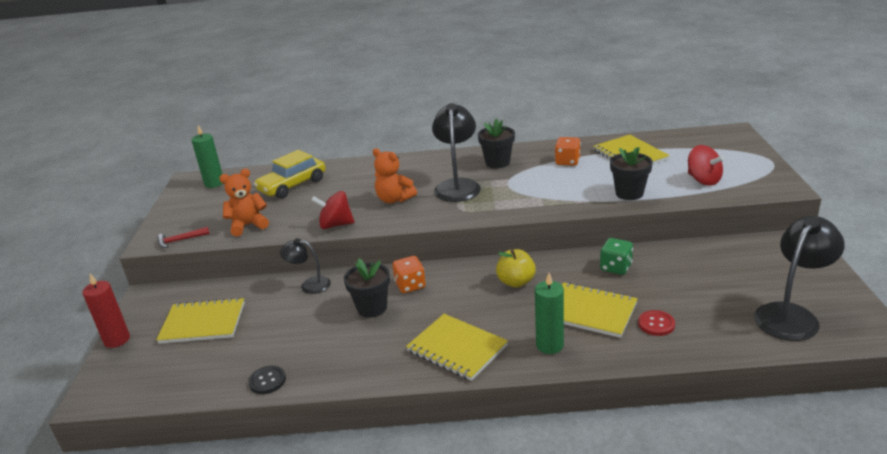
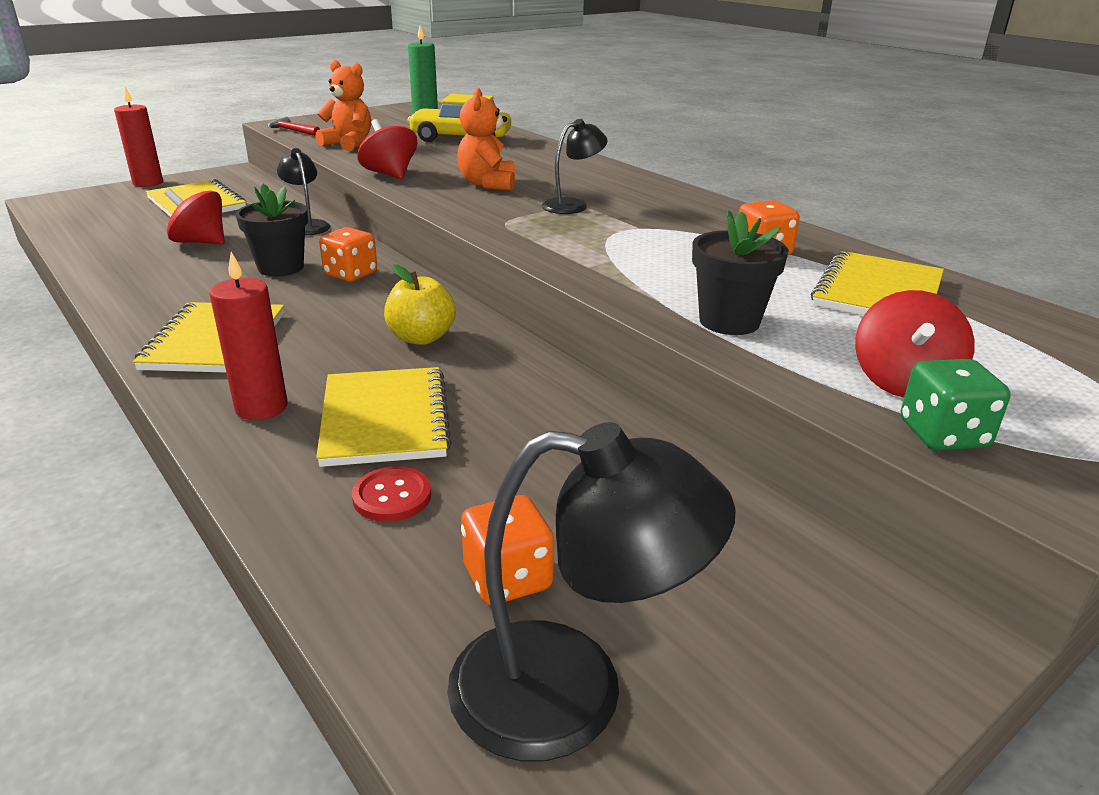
camera: 50 degrees right, 0 degrees up
black button [248,366,286,394] -> none
black lamp [432,103,481,202] -> black lamp [542,119,608,214], size x0.57
black flower pot [478,118,515,168] -> none
green candle [535,273,564,354] -> red candle [209,252,288,420]
green dice [600,238,633,275] -> green dice moved to [901,359,1010,451]
none -> red spinning top [164,188,225,245]
none -> orange dice [461,495,554,605]

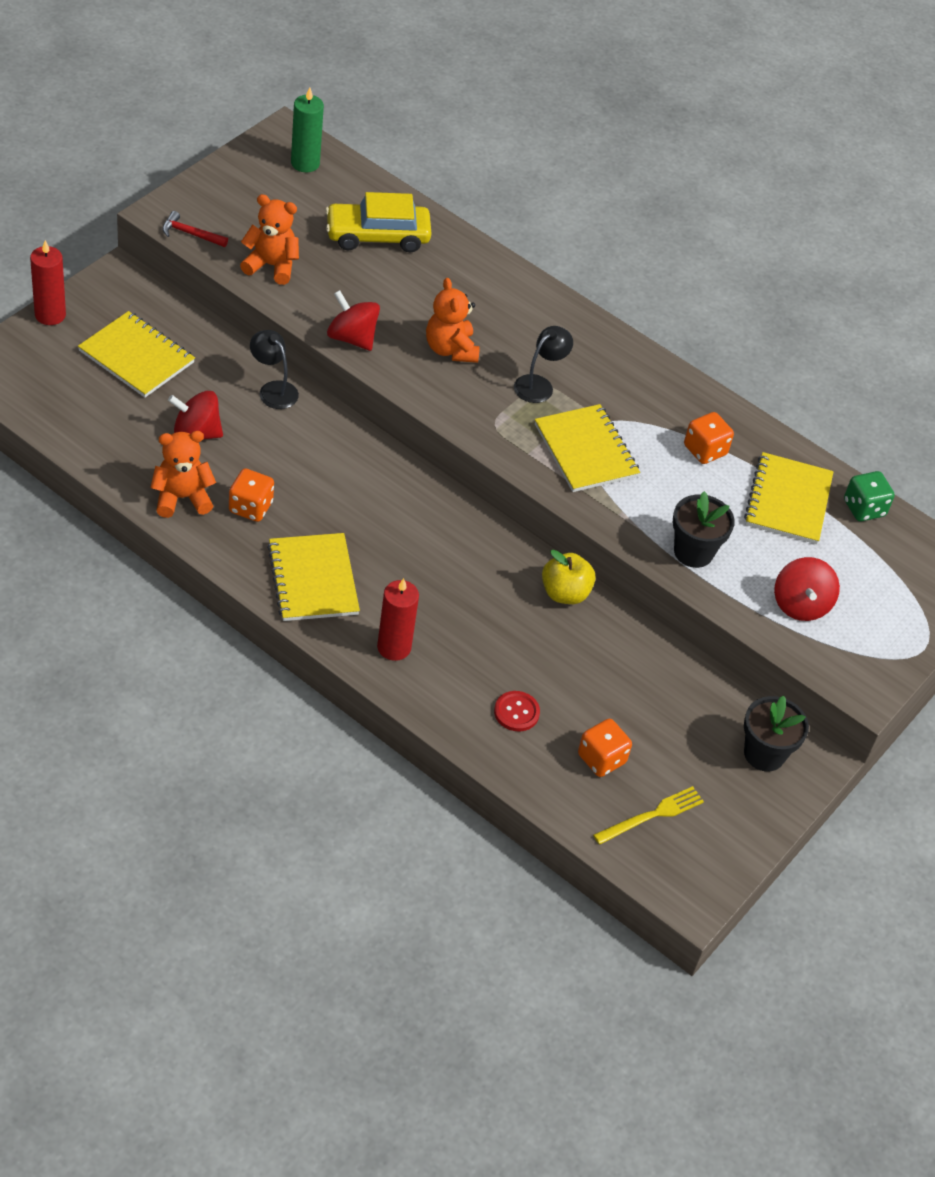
camera: 20 degrees left, 20 degrees up
black flower pot [235,184,308,276] -> black flower pot moved to [744,695,809,772]
yellow notebook [316,367,452,467] -> yellow notebook moved to [535,404,640,492]
orange dice [319,227,377,282] -> orange dice moved to [229,469,274,522]
yellow apple [384,264,456,345] -> yellow apple moved to [542,550,595,604]
black lamp [447,422,736,761] -> yellow fork [593,786,704,845]
green dice [901,359,1010,451] -> green dice moved to [844,471,895,521]
none -> orange teddy bear [150,431,216,518]

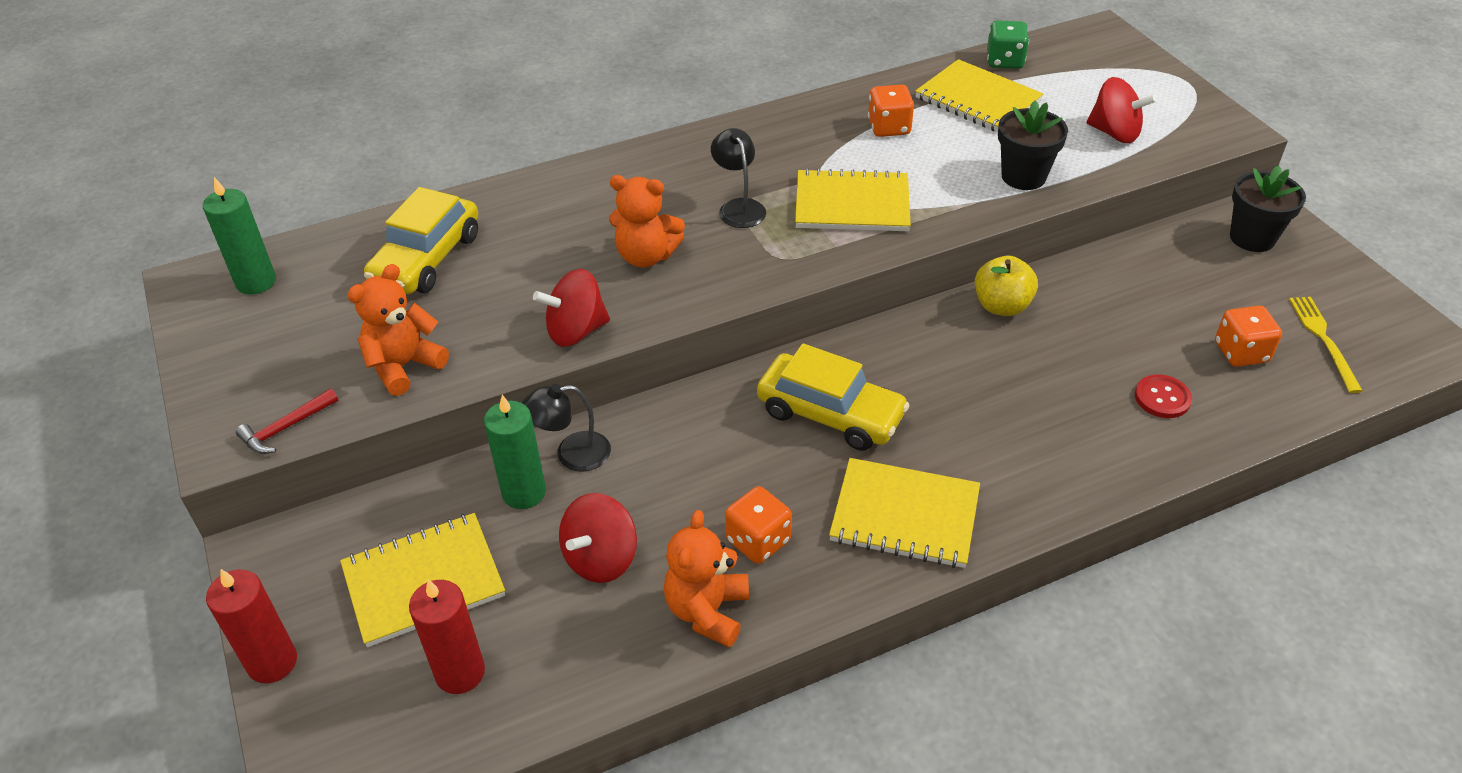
camera: 55 degrees left, 5 degrees down
red candle [377,578,419,661] -> red candle moved to [409,579,485,694]
none -> green candle [484,395,546,509]
none -> yellow car [757,343,910,451]

